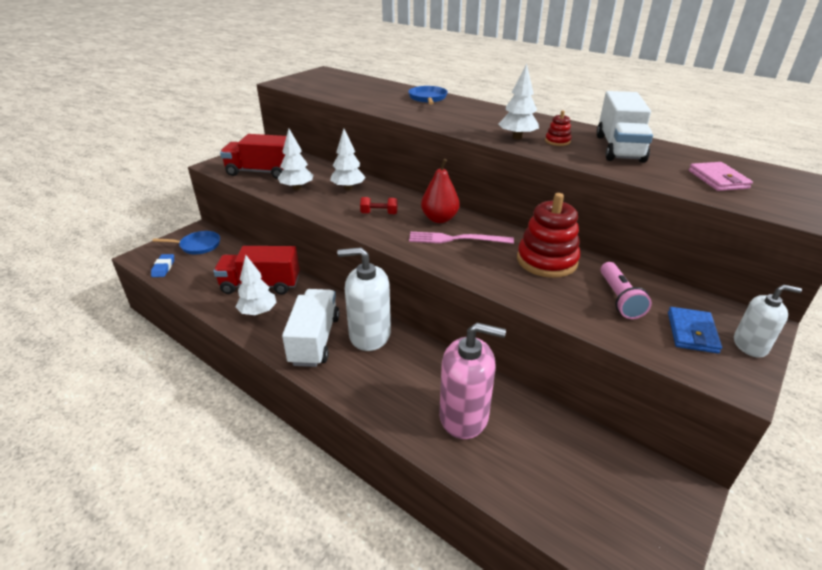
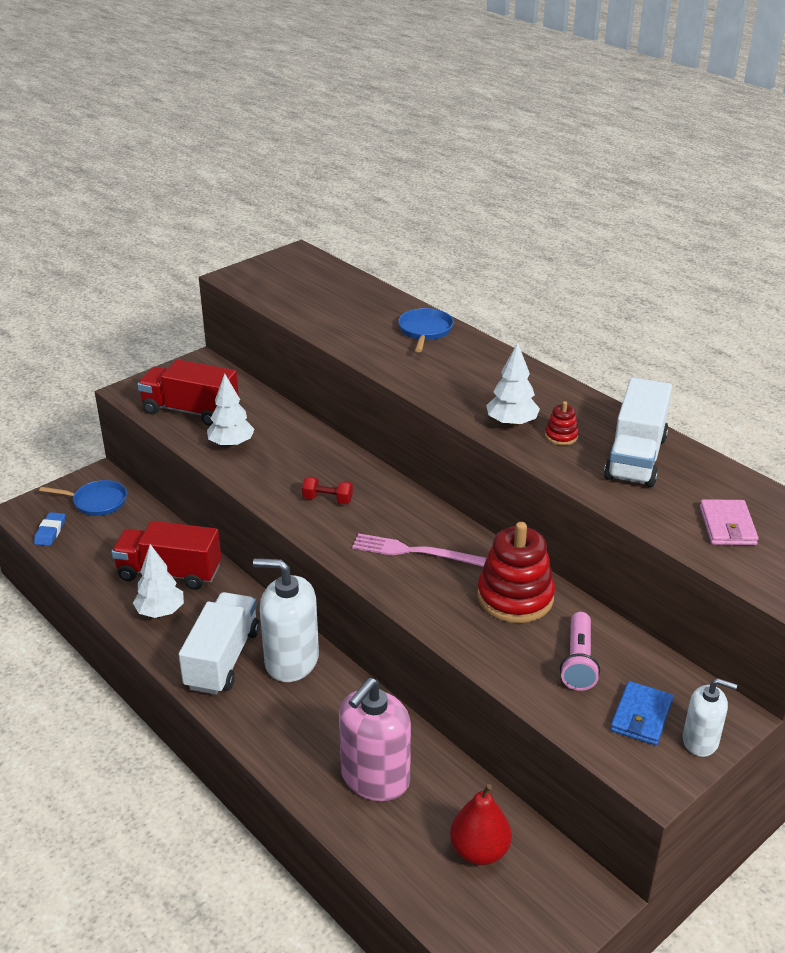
camera: 10 degrees right, 0 degrees up
white tree [330,129,366,190] -> none
red pear [421,159,460,223] -> red pear moved to [450,784,512,865]
pink soap dispenser [439,323,506,439] -> pink soap dispenser turned 105 degrees clockwise [339,678,411,801]

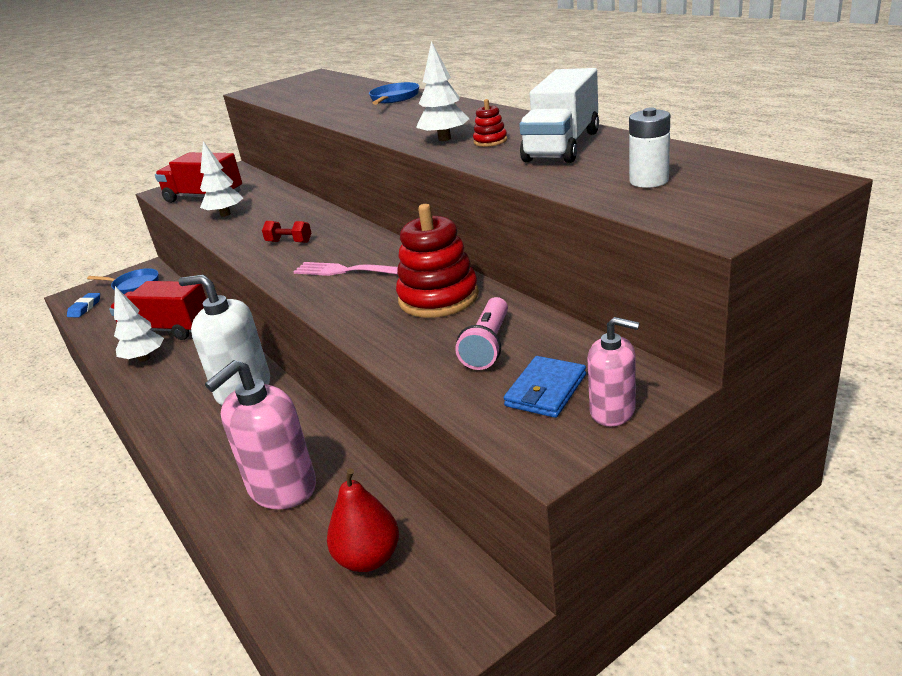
camera: 10 degrees right, 5 degrees down
white truck [179,592,260,695] -> none
white soap dispenser [683,678,737,757] -> pink soap dispenser [587,317,640,426]
pink wallet [700,499,758,545] -> white battery [629,108,670,188]

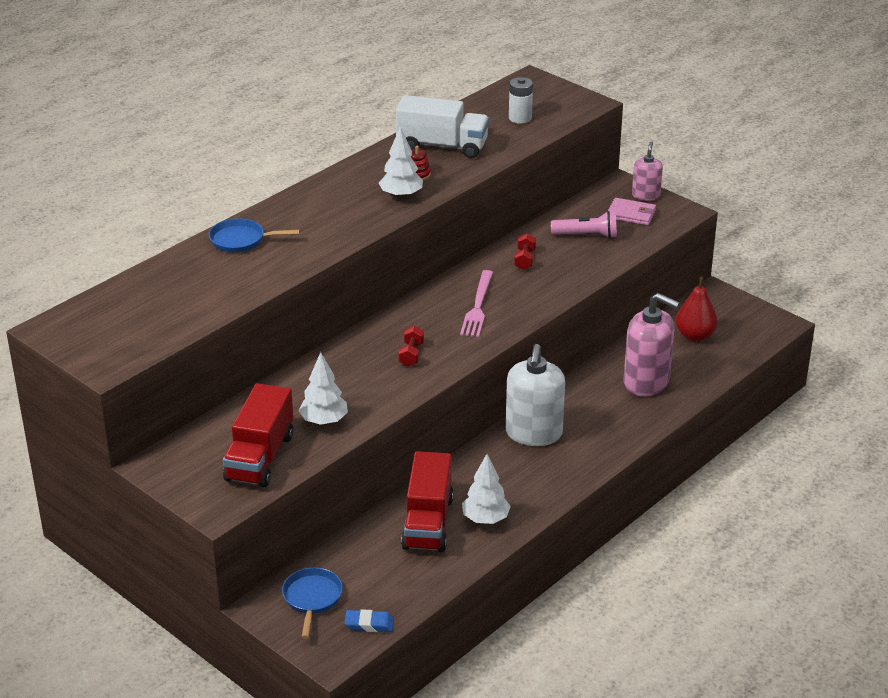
camera: 105 degrees left, 5 degrees up
red stacking toy [396,204,479,318] -> red dumbbell [514,233,536,270]
blue wallet [504,356,586,418] -> pink wallet [608,198,656,225]

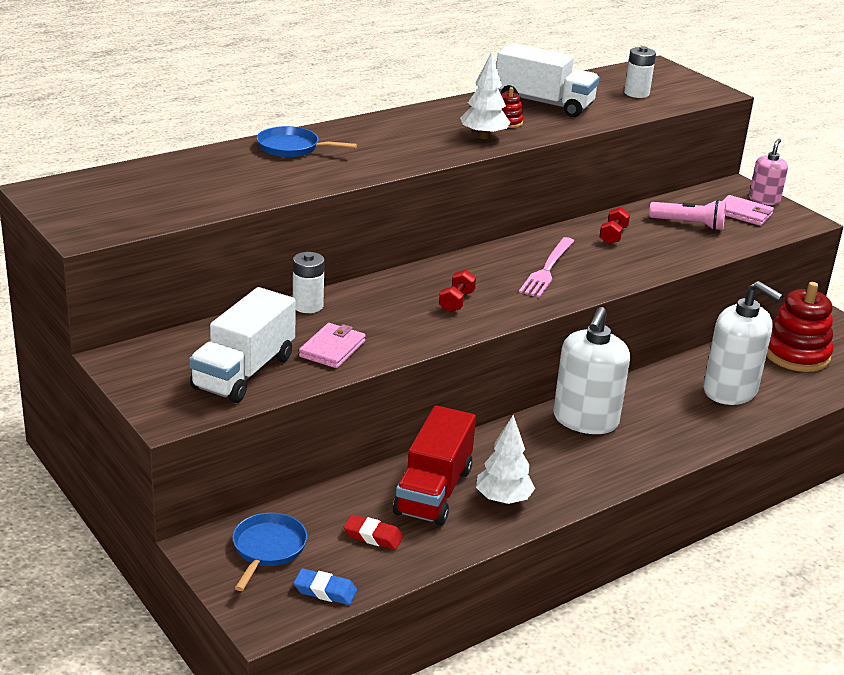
camera: 10 degrees right, 5 degrees down
red truck [223,383,293,487] -> white truck [189,287,296,403]
white tree [299,352,348,425] -> pink wallet [299,323,366,368]
pink soap dispenser [624,293,680,396] -> white soap dispenser [703,281,783,405]
red pear [676,276,718,341] -> red stacking toy [767,282,834,372]
none -> white battery [293,252,325,313]
none -> red eraser [343,514,403,550]

